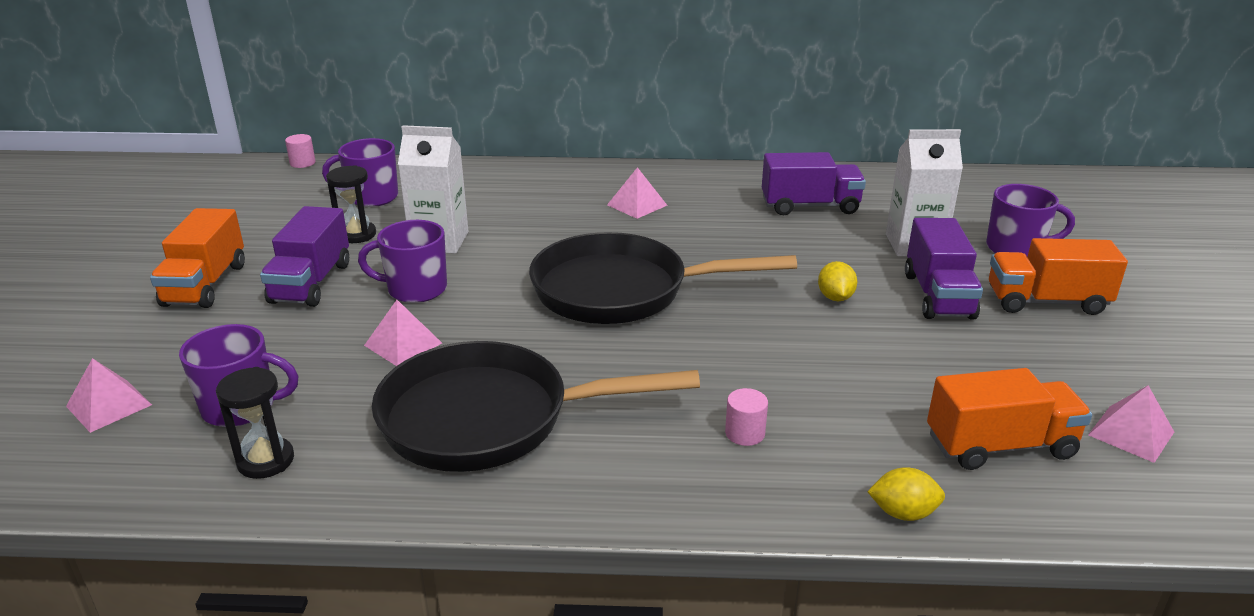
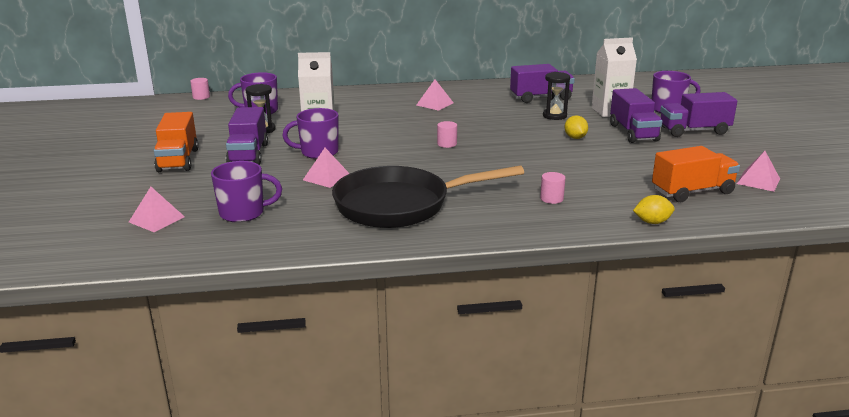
camera: 10 degrees left, 5 degrees down
black hourglass [216,367,294,479] -> black hourglass moved to [543,72,570,120]
black pan [529,232,797,324] -> pink cylinder [437,121,457,148]
orange truck [989,238,1128,315] -> purple truck [660,92,737,137]

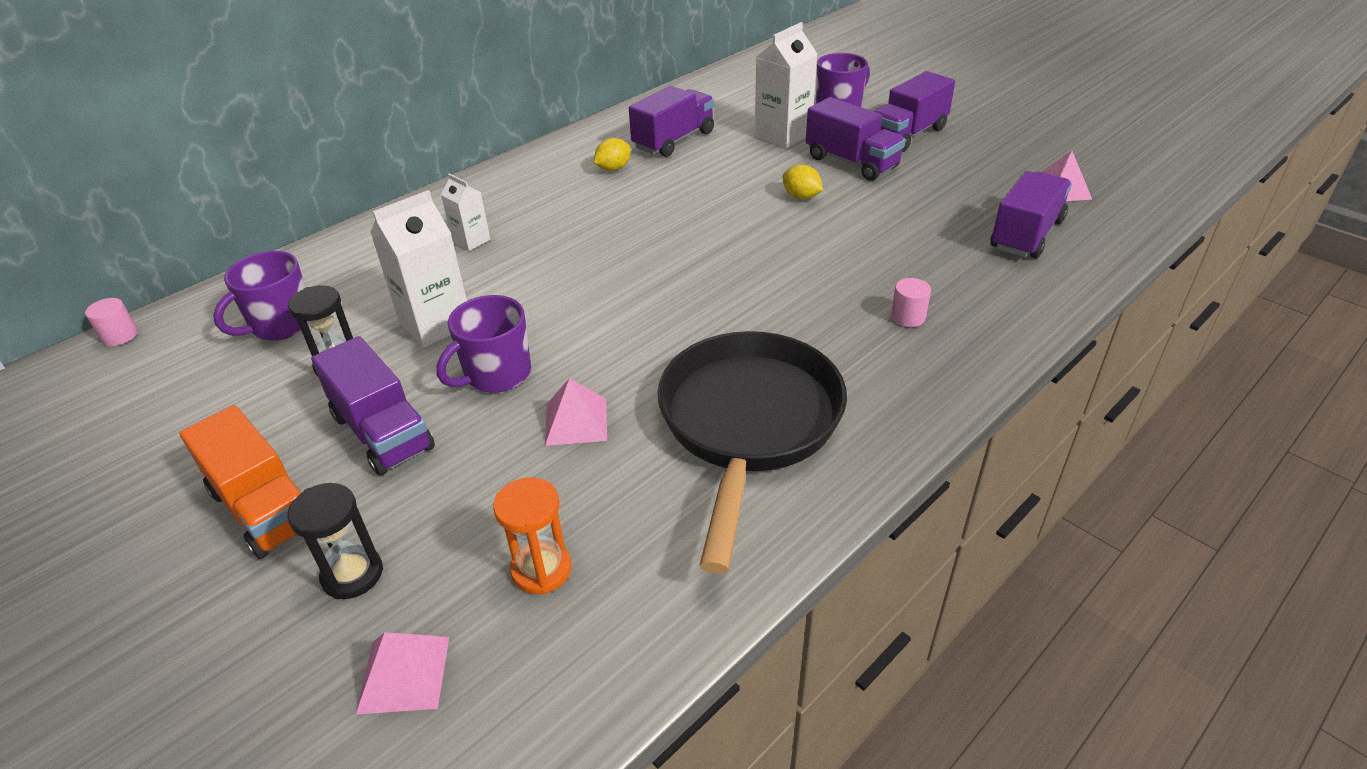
camera: 35 degrees left, 15 degrees up
purple mug [211,161,282,223] -> orange hourglass [493,477,571,594]
black pan [332,165,524,228] -> black pan turned 150 degrees clockwise [657,331,847,574]
pink pyramid [416,79,454,111] -> none
pink cylinder [437,121,457,148] -> none
black hourglass [543,72,570,120] -> black hourglass moved to [287,483,383,599]
yellow lemon [633,195,675,224] -> yellow lemon moved to [594,138,631,171]
orange truck [652,146,740,202] -> purple truck [990,171,1072,259]
none -> white carton [441,174,490,251]

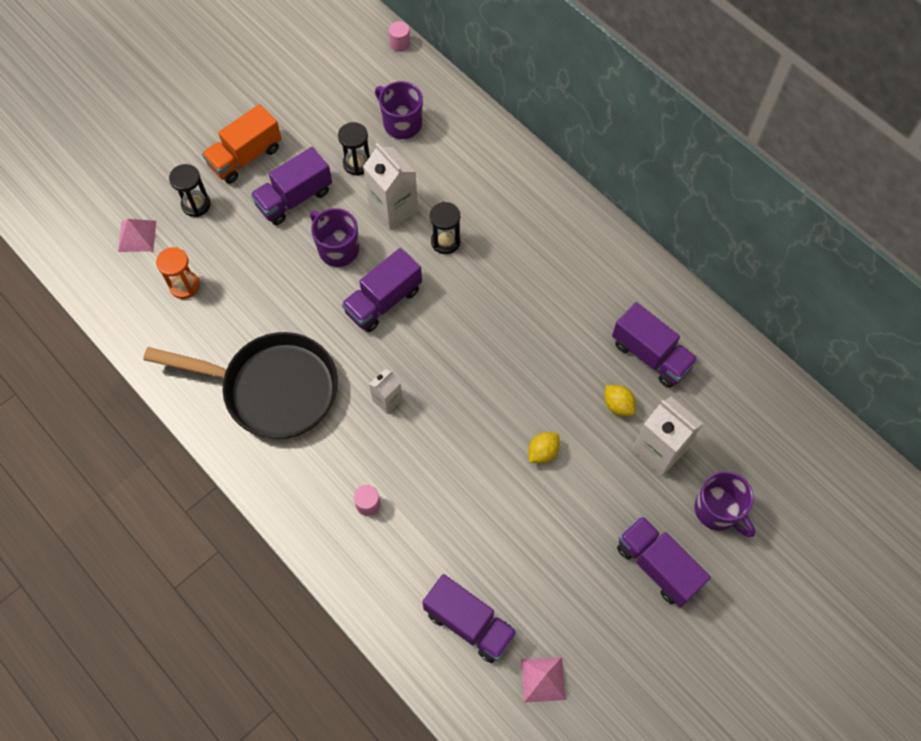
camera: 90 degrees right, 25 degrees up
white carton [441,174,490,251] -> white carton moved to [369,369,403,414]
pink pyramid [545,378,607,446] -> none
yellow lemon [594,138,631,171] -> yellow lemon moved to [605,385,636,416]
purple truck [806,97,906,181] -> purple truck moved to [342,248,422,332]
none -> black hourglass [430,202,460,254]

